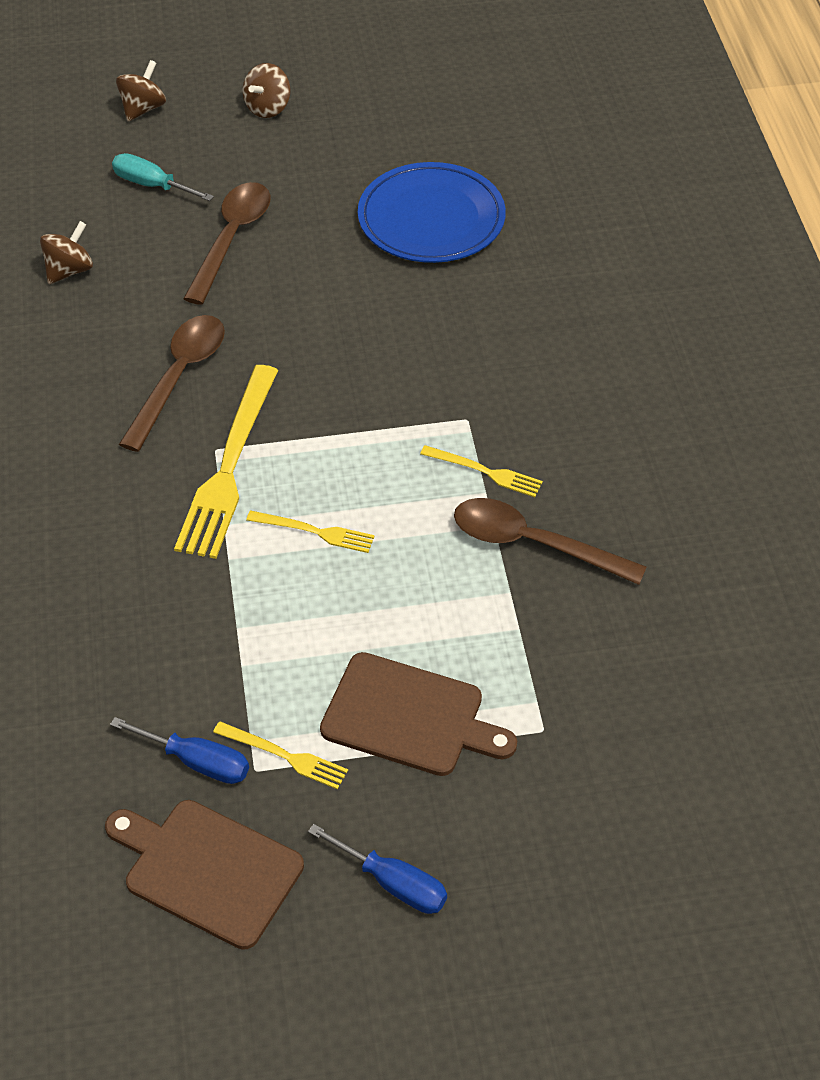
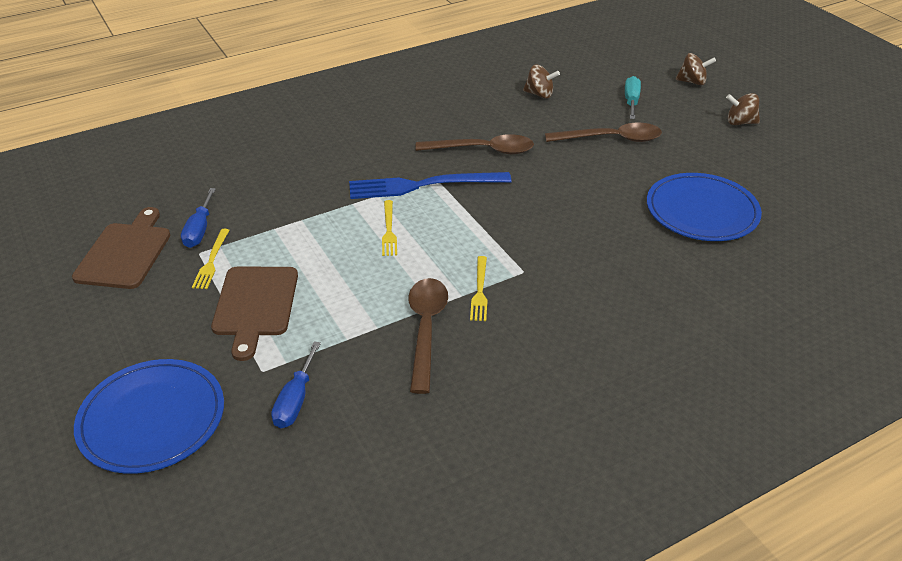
camera: 70 degrees right, 10 degrees down
yellow fork [174,365,278,559] -> blue fork [349,172,511,199]
blue screwdriver [308,824,447,914] -> blue screwdriver moved to [271,341,321,428]
none -> blue plate [74,359,224,474]

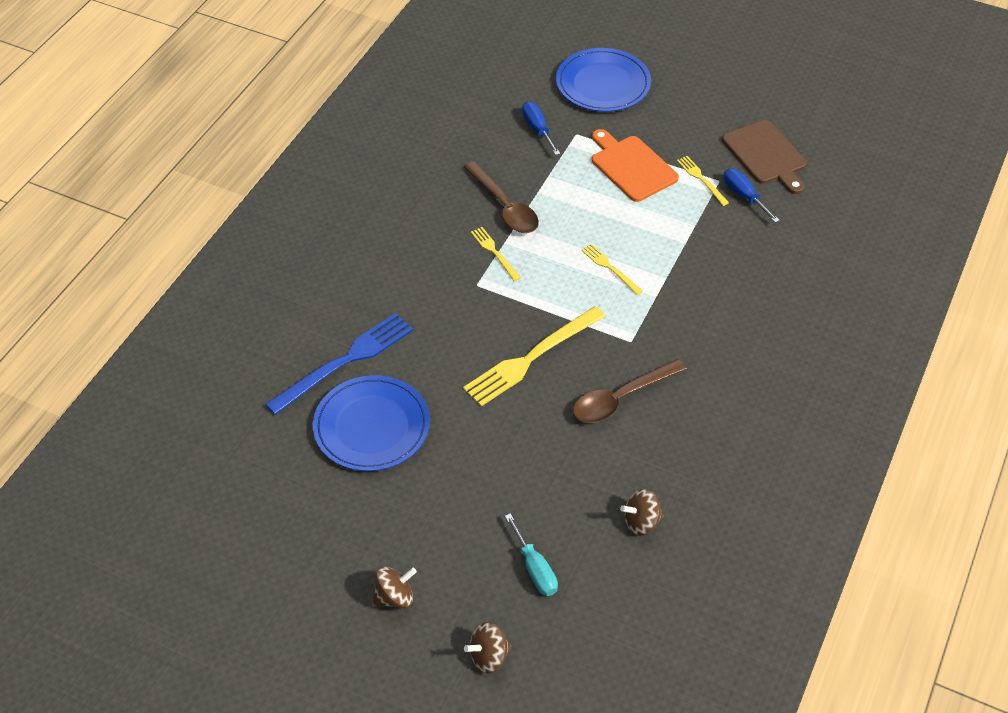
camera: 145 degrees right, 10 degrees up
brown cutting board [211,267,298,361] -> orange cutting board [592,129,679,202]
blue fork [349,172,511,199] -> blue fork moved to [265,313,413,415]
brown spoon [545,122,662,142] -> none
none -> yellow fork [463,306,606,407]

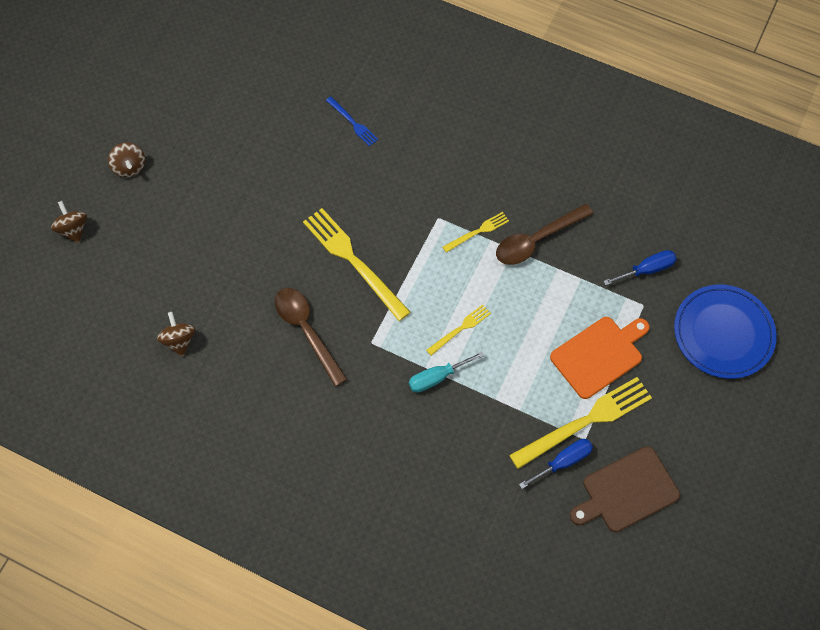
camera: 90 degrees right, 15 degrees up
blue fork [265,313,413,415] -> blue fork [326,96,378,147], size x0.50
blue plate [313,375,430,471] -> none
turquoise screwdriver [505,513,558,596] -> turquoise screwdriver moved to [409,351,484,393]
yellow fork [677,156,729,206] -> yellow fork [509,377,652,469], size x1.99

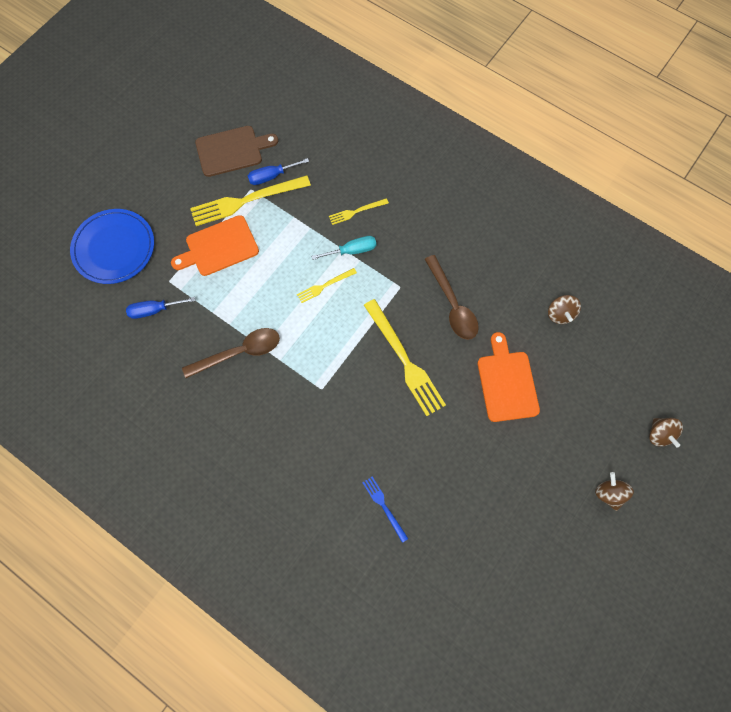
camera: 170 degrees left, 5 degrees up
yellow fork [443,212,509,253] -> yellow fork moved to [329,198,389,225]
none -> orange cutting board [478,332,540,422]

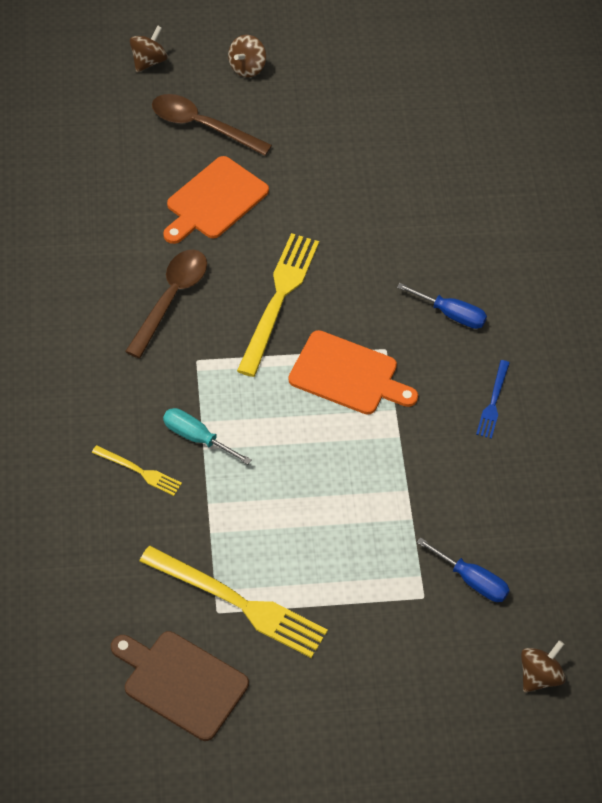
camera: 135 degrees left, 15 degrees down
blue plate [70,209,154,284] -> none
orange cutting board [171,215,259,276] -> orange cutting board moved to [288,330,418,415]
brown spoon [182,328,280,378] -> brown spoon moved to [152,94,272,156]
blue screwdriver [248,158,309,185] -> blue screwdriver moved to [397,283,487,329]
yellow fork [297,268,357,303] -> none
blue fork [362,477,408,543] -> blue fork moved to [476,360,510,439]
brown spinning top [548,295,581,324] -> brown spinning top moved to [521,640,566,693]

